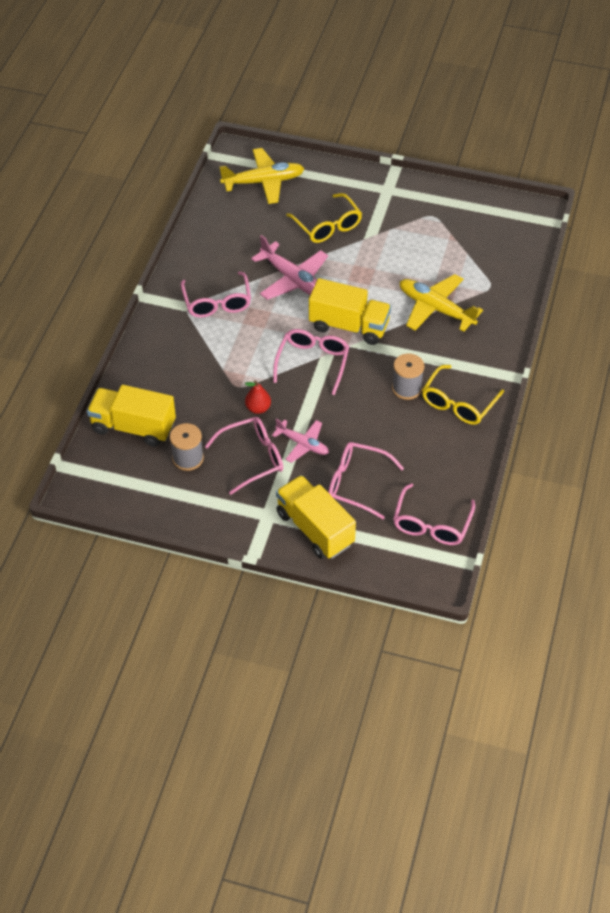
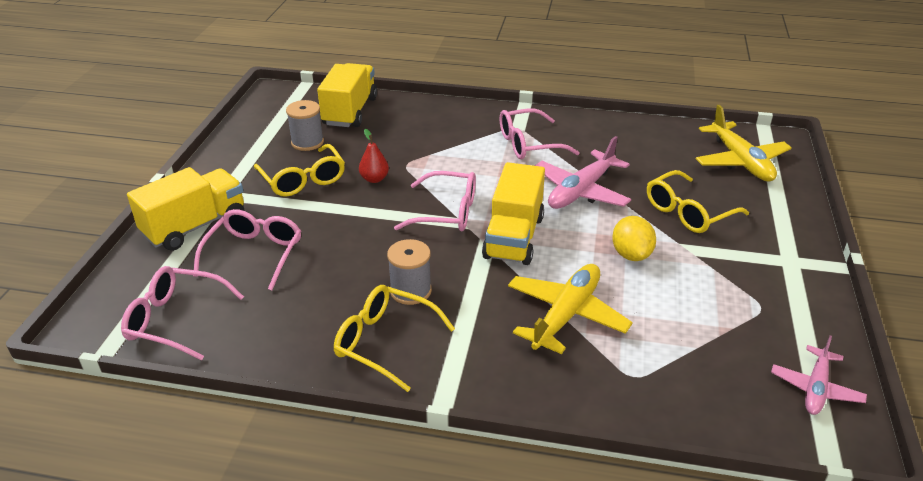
camera: 85 degrees right, 15 degrees down
pink glasses [205,417,283,495] -> yellow glasses [254,144,345,197]
pink plane [272,418,329,463] -> pink plane moved to [771,335,867,415]
none -> yellow lemon [612,216,656,261]

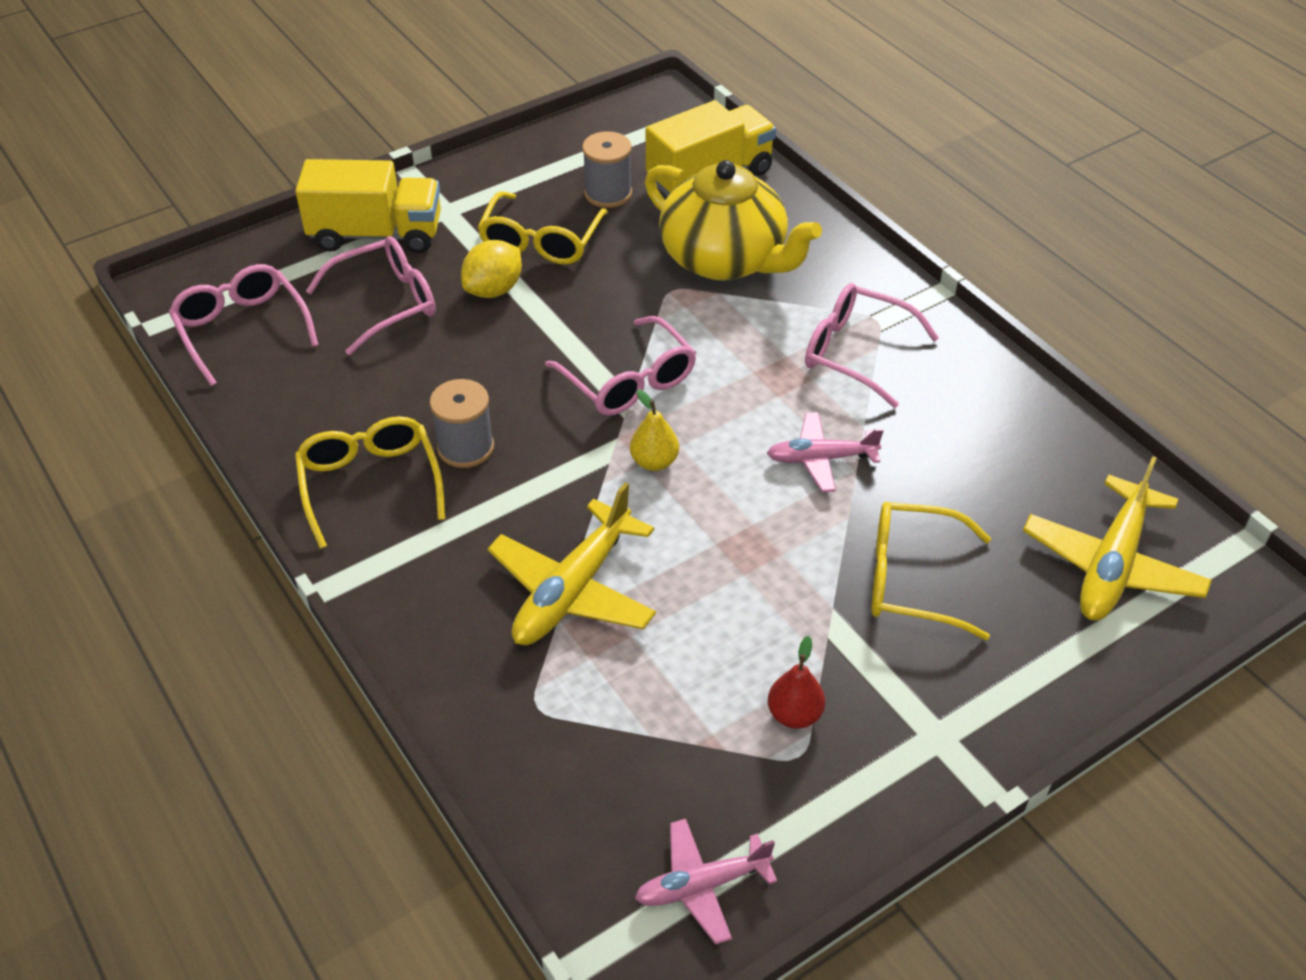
camera: 45 degrees right, 10 degrees up
red pear [359,129,389,183] -> red pear moved to [768,636,825,729]
yellow truck [482,162,545,265] -> yellow pear [630,389,679,471]
yellow plane [508,264,633,354] -> yellow plane turned 135 degrees clockwise [488,482,656,645]
pink plane [535,136,631,209] -> pink plane [767,412,884,492], size x0.63
yellow lemon [612,216,656,261] -> yellow lemon moved to [461,240,522,298]
none -> yellow teapot [645,160,822,281]

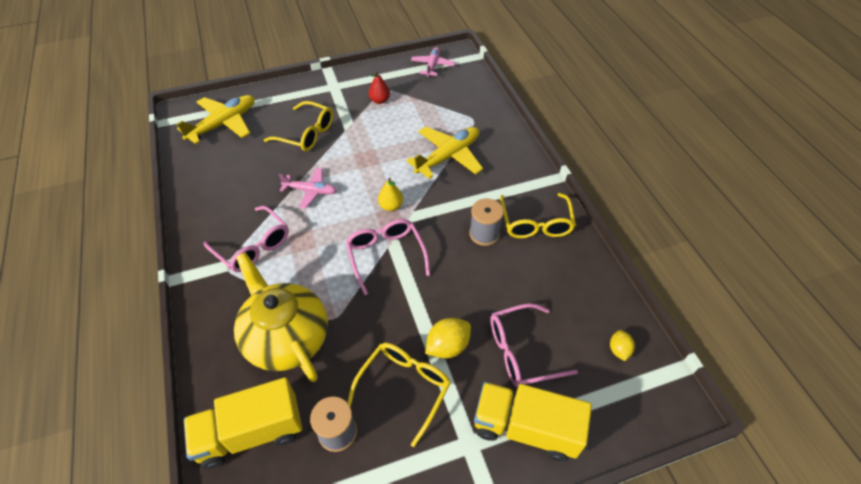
camera: 165 degrees left, 5 degrees up
pink glasses [169,264,318,386] -> yellow lemon [610,330,635,361]
pink plane [635,819,777,945] -> pink plane turned 75 degrees counterclockwise [411,47,455,77]

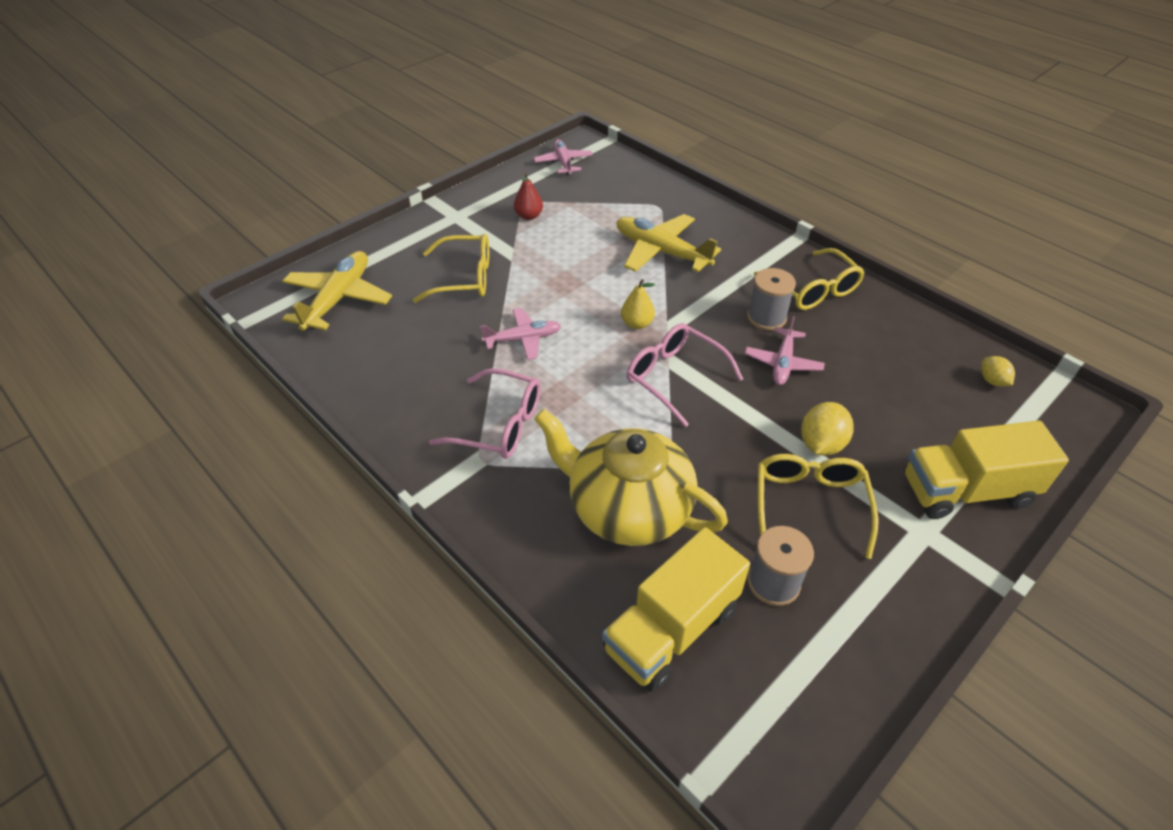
camera: 25 degrees left, 5 degrees down
yellow plane [406,126,483,179] -> yellow plane turned 75 degrees counterclockwise [617,214,721,272]
pink glasses [490,303,578,387] -> none
none -> pink plane [745,316,825,385]

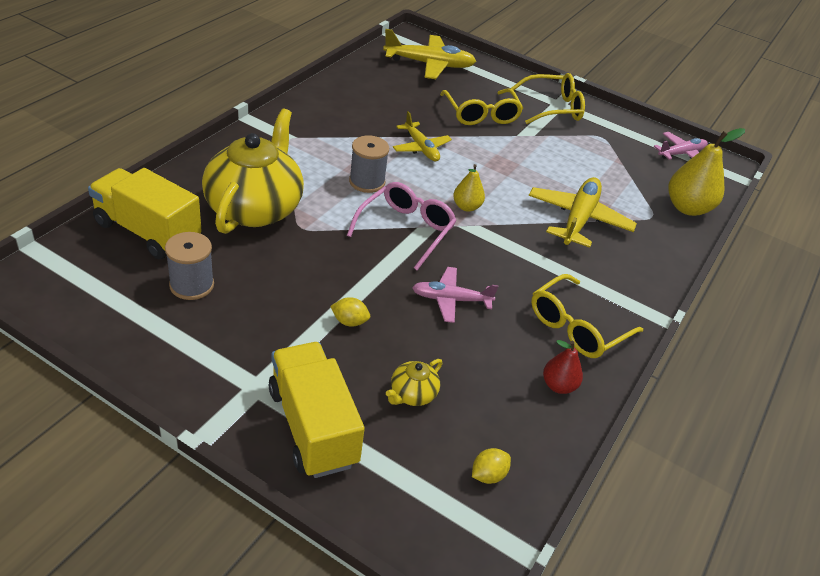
camera: 70 degrees right, 5 degrees down
pink glasses [429,368,541,459] -> none
pink plane [480,308,561,360] -> yellow plane [393,111,452,161]
red pear [514,173,543,220] -> red pear moved to [543,340,583,394]
grey spool [747,268,796,330] -> grey spool moved to [349,135,389,193]
yellow glasses [758,454,879,559] -> yellow glasses moved to [511,73,585,124]
yellow lemon [801,402,854,456] -> yellow lemon [330,297,370,327], size x0.61
none -> yellow teapot [386,359,443,406]
none -> yellow pear [668,128,745,216]

